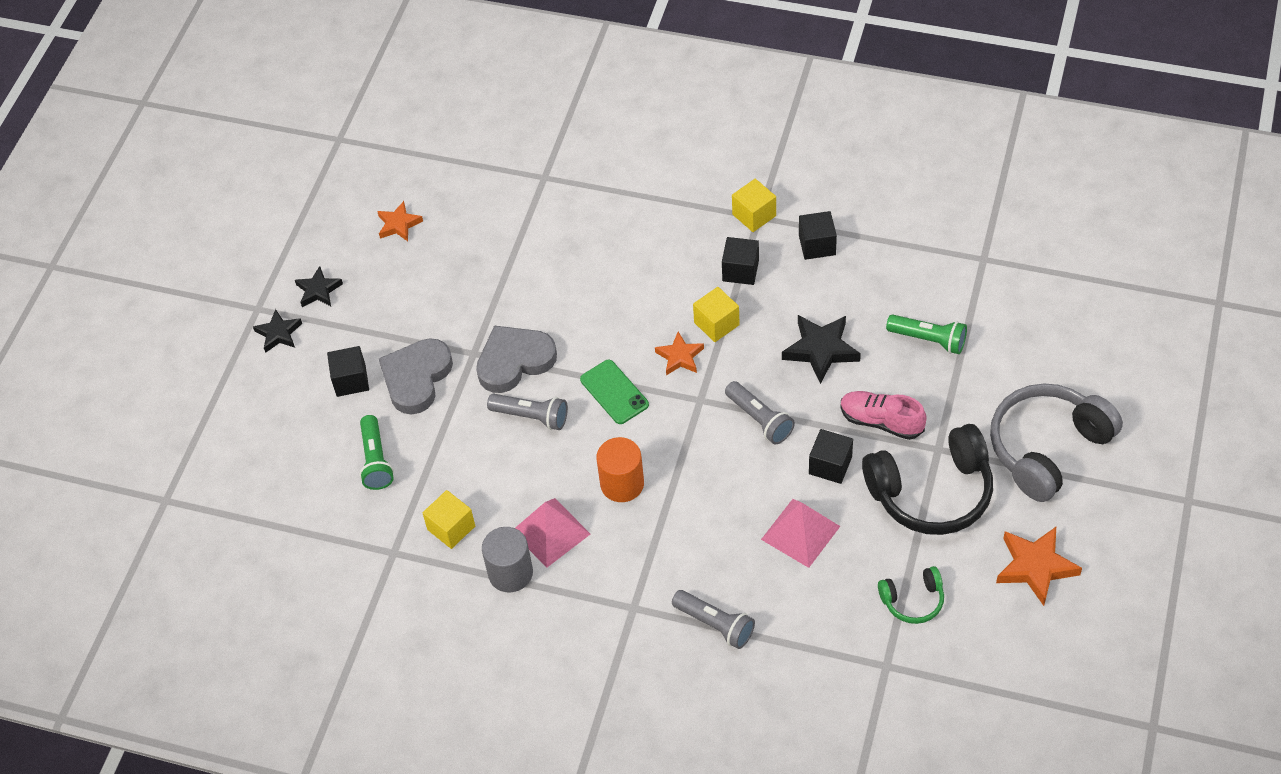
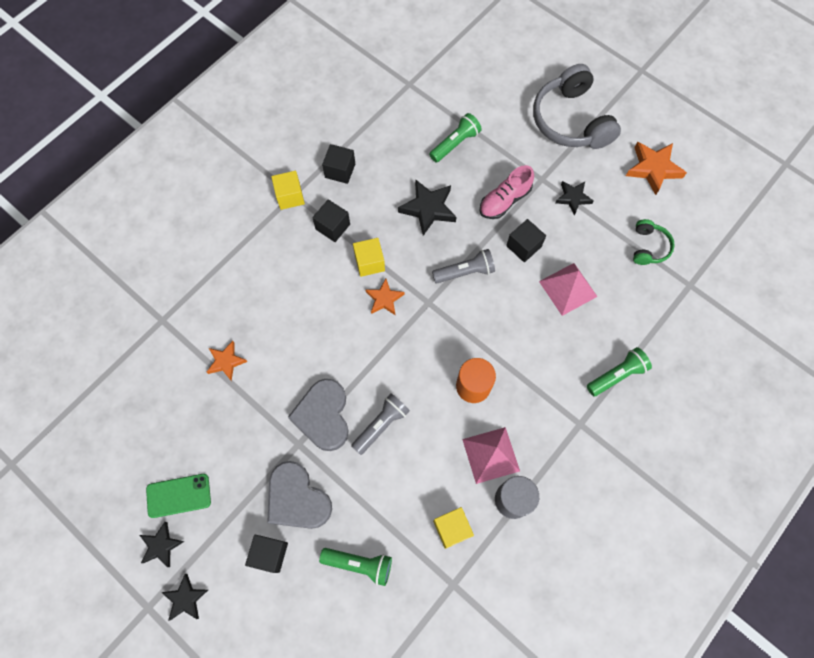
camera: 70 degrees left, 15 degrees up
orange star [377,201,423,241] -> orange star moved to [207,341,247,381]
green phone [580,360,649,424] -> green phone moved to [146,474,211,518]
grey flashlight [672,590,755,649] -> green flashlight [587,347,652,396]
black headphones [862,424,993,535] -> black star [555,181,594,215]

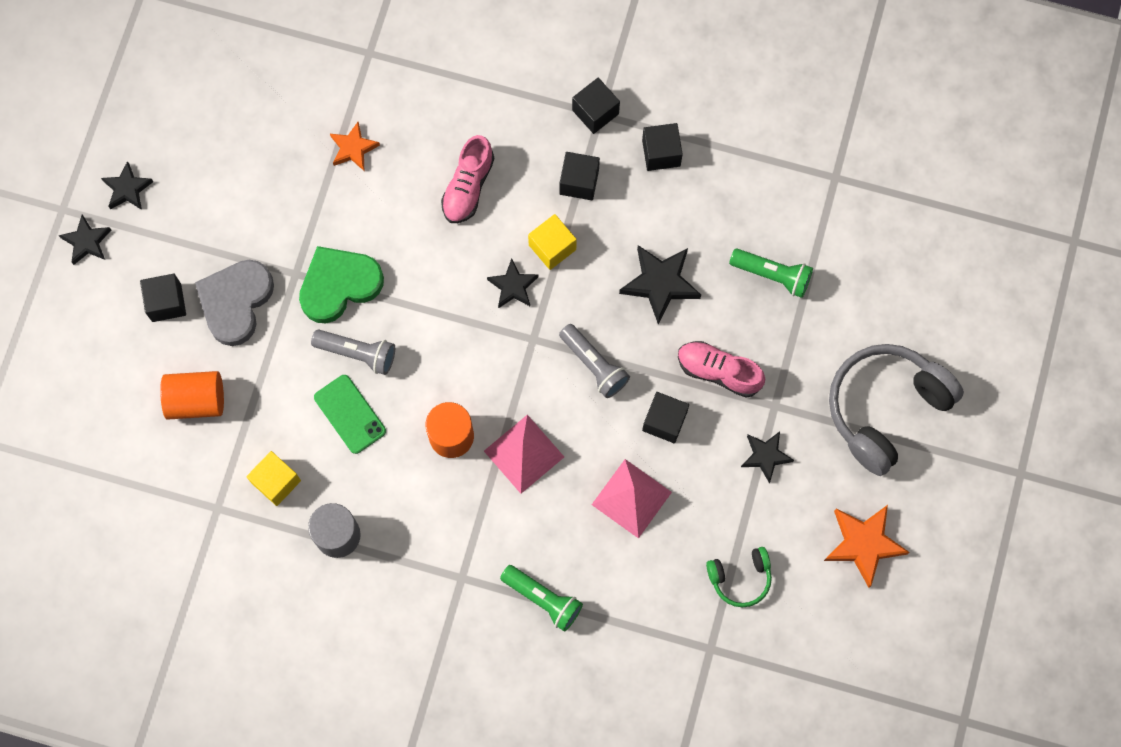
camera: 65 degrees right, 5 degrees up
green phone [146,474,211,518] -> green phone moved to [314,375,386,454]
yellow cube [271,171,305,210] -> black cube [572,78,620,134]
grey heart [288,379,349,451] -> green heart [299,246,384,323]
green flashlight [319,548,392,586] -> orange cylinder [160,371,224,420]
orange star [366,279,404,315] -> black star [487,259,539,308]
pink pyramid [462,427,520,484] -> pink pyramid moved to [484,415,564,494]
none -> pink shoe [441,135,494,223]

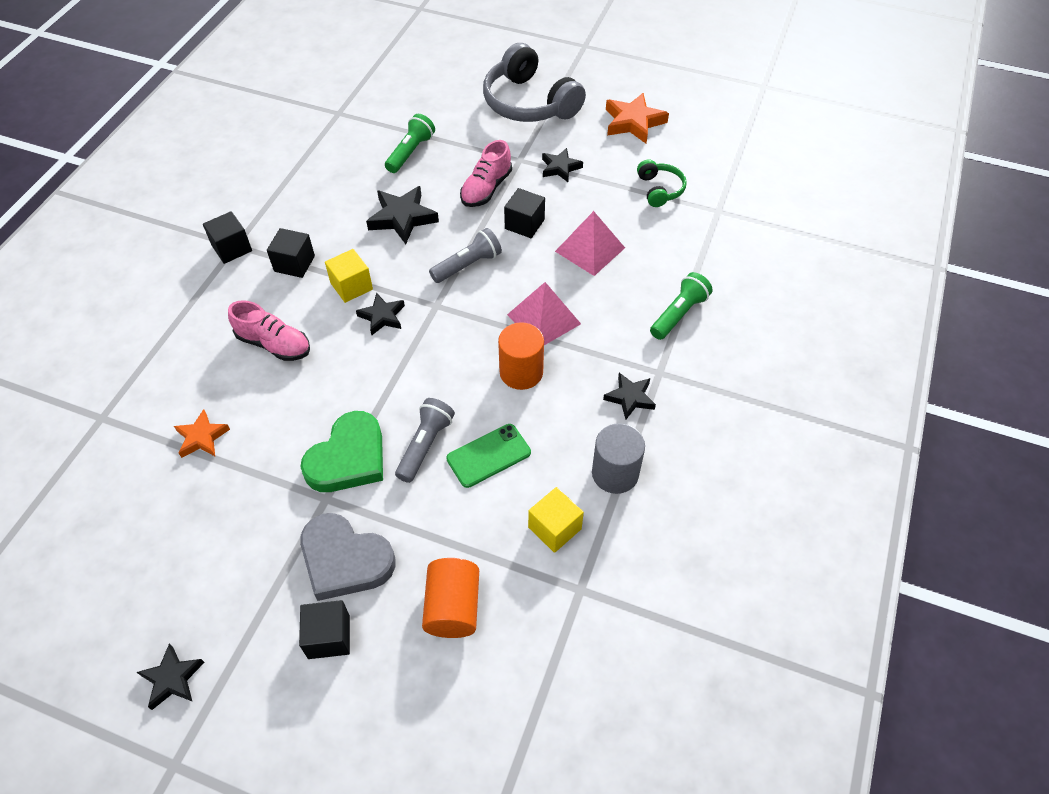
camera: 85 degrees left, 20 degrees down
black star [58,215,111,265] -> black star moved to [603,373,656,419]
green heart [299,246,384,323] -> green heart turned 120 degrees counterclockwise [301,411,383,492]
black cube [642,123,683,171] -> none

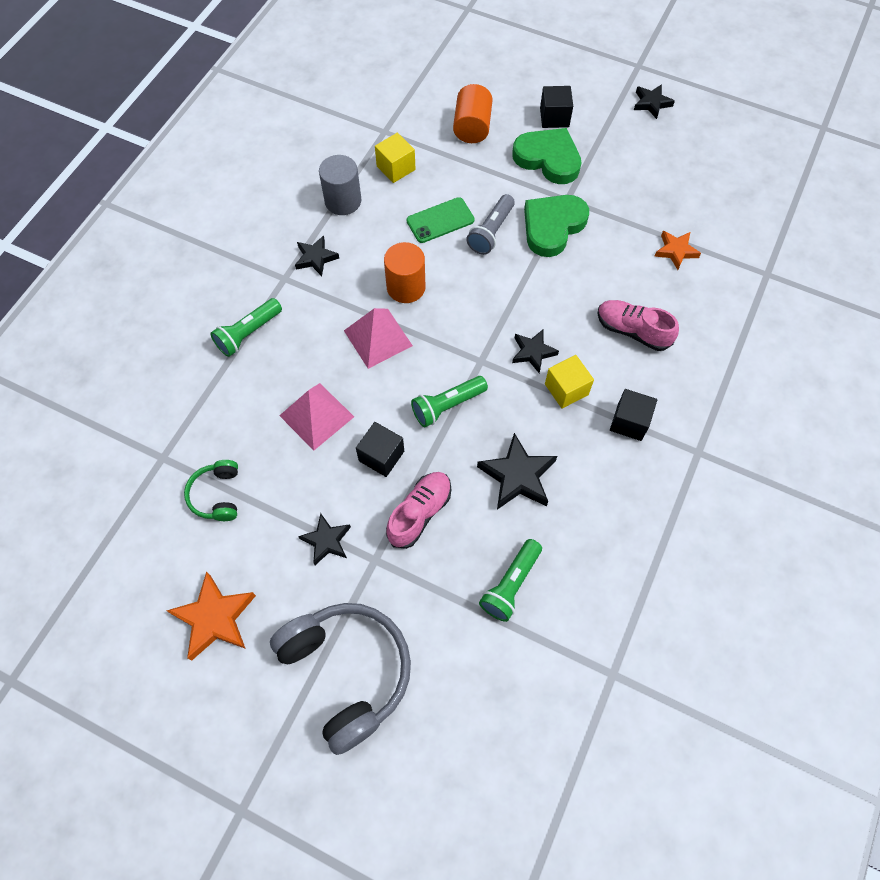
camera: 175 degrees left, 10 degrees up
black cube [203,211,252,264] -> none
grey heart [300,513,395,601] -> green heart [512,128,581,184]
grey flashlight [429,228,502,283] -> green flashlight [411,376,488,427]

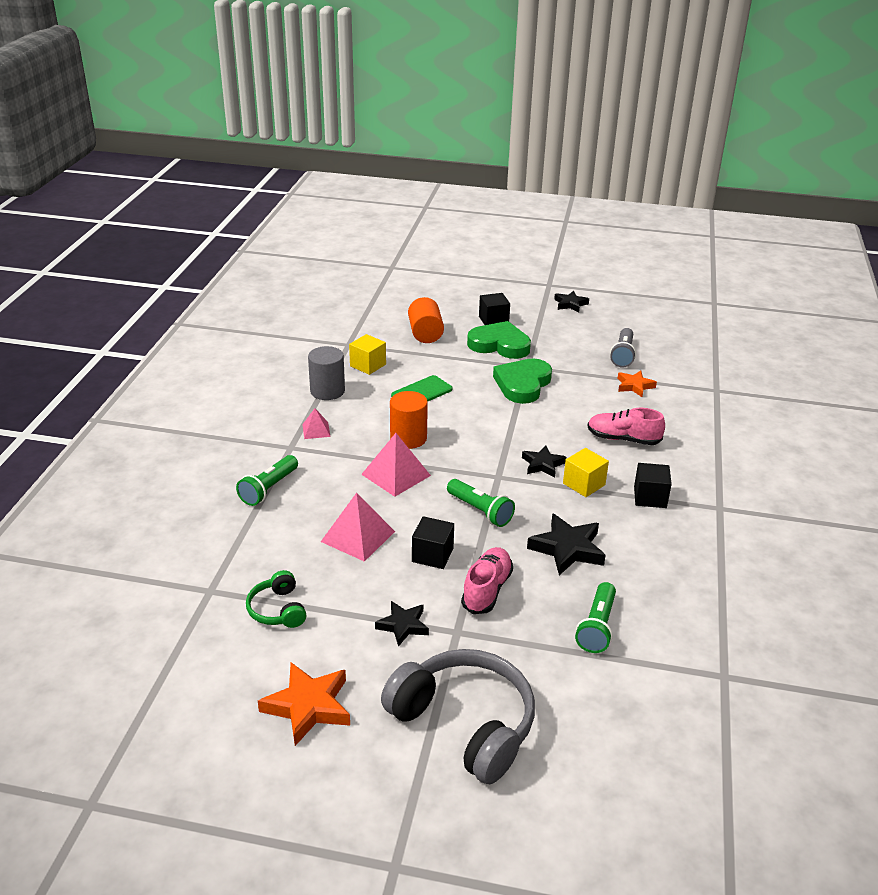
camera: 15 degrees left, 30 degrees down
black star [295,235,339,276] -> pink pyramid [302,408,331,439]
green flashlight [411,376,488,427] -> green flashlight turned 90 degrees counterclockwise [447,479,515,527]
grey flashlight [466,194,515,255] -> grey flashlight moved to [610,328,636,367]

